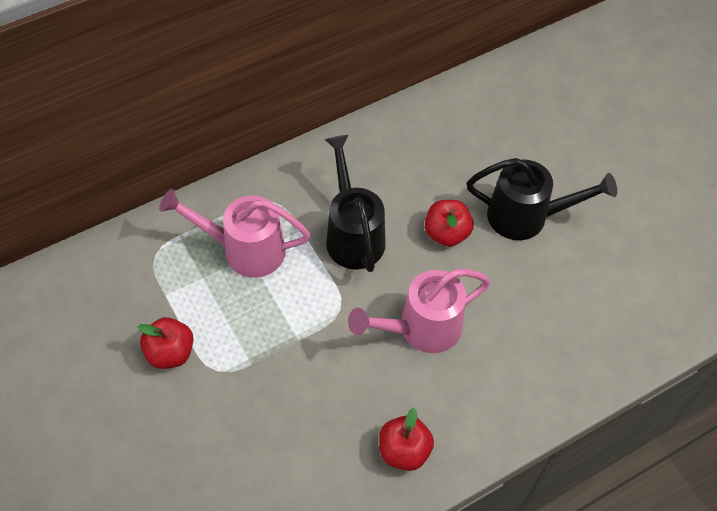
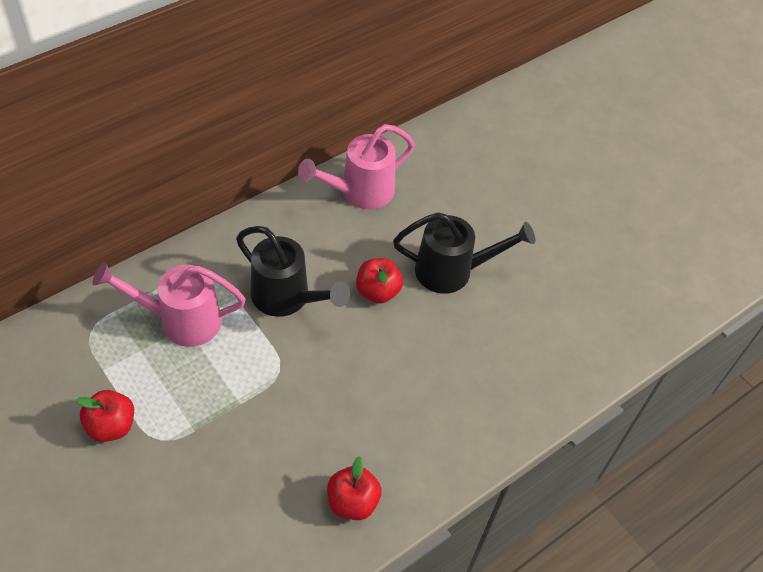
camera: 10 degrees left, 5 degrees down
black watering can [325,135,386,272] -> black watering can turned 150 degrees clockwise [236,226,350,317]
pink watering can [348,269,491,353] -> pink watering can moved to [298,124,415,209]

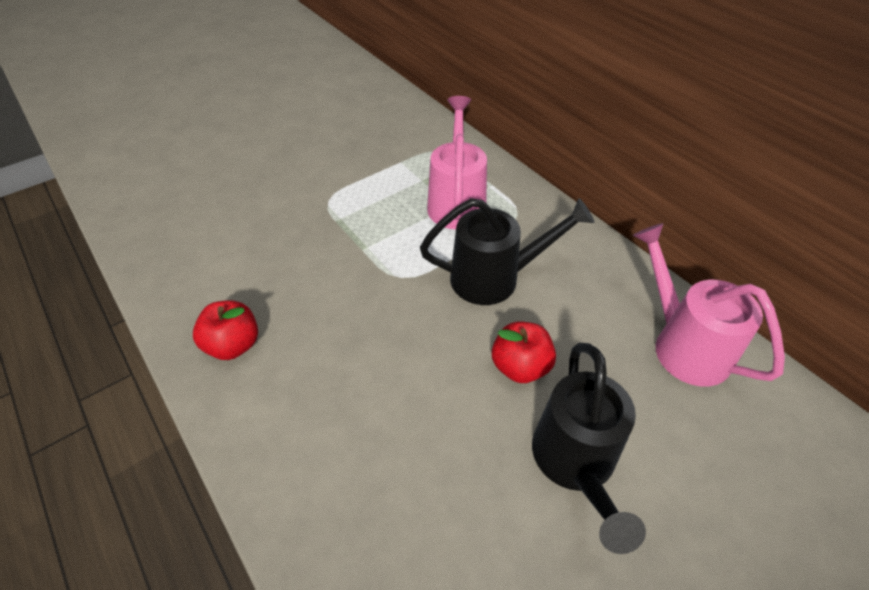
camera: 95 degrees right, 5 degrees down
red apple [76,390,134,442] -> none
black watering can [236,226,350,317] -> black watering can turned 135 degrees counterclockwise [420,198,595,305]

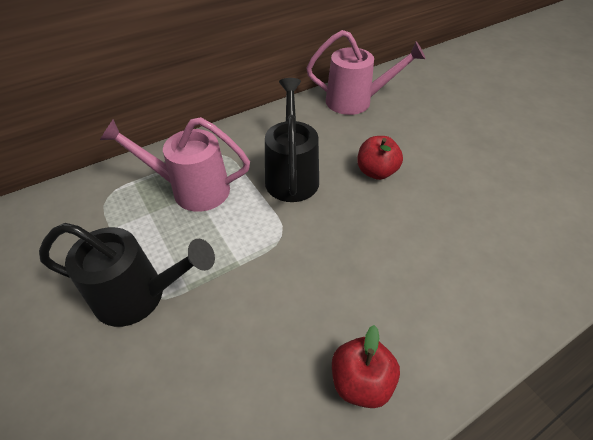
camera: 85 degrees left, 0 degrees up
black watering can [532,343,646,554] -> black watering can moved to [39,223,215,327]
pink watering can [633,223,785,387] -> pink watering can turned 150 degrees counterclockwise [306,30,426,115]

